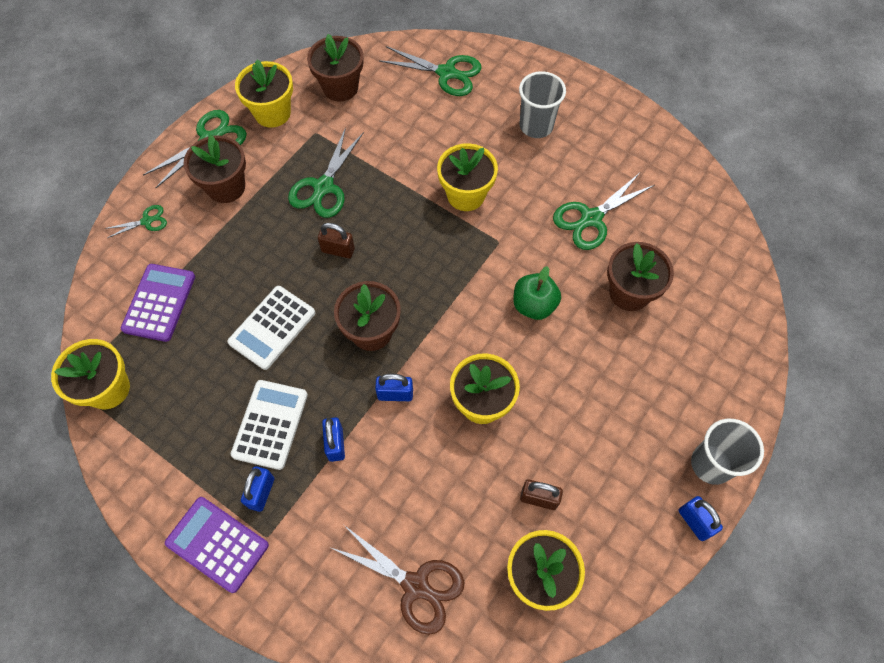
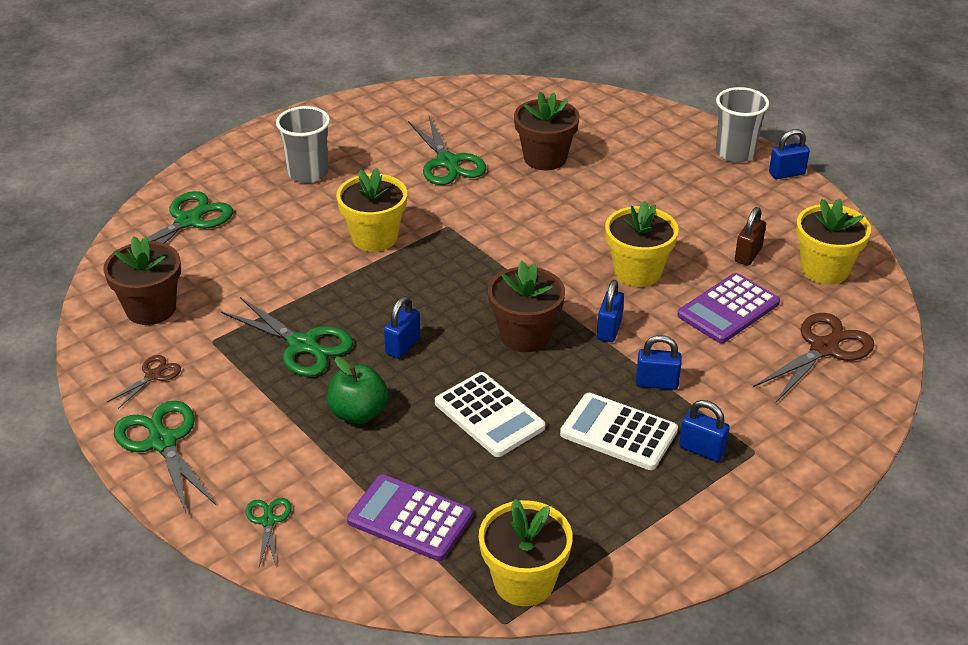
camera: 75 degrees left, 25 degrees down
purple calculator [165,497,269,593] -> purple calculator moved to [677,273,780,343]
brown flower pot [183,135,246,203] -> none
yellow flower pot [235,60,293,128] -> brown scissors [107,355,181,409]
brown padlock [318,223,355,258] -> blue padlock [384,296,420,359]
green apple [513,266,561,320] -> green apple moved to [327,357,389,424]

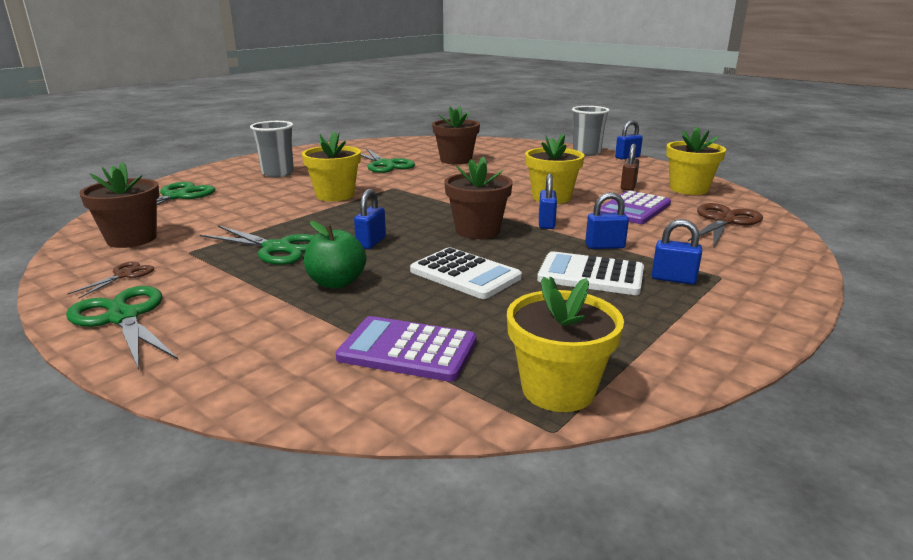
camera: 10 degrees left, 15 degrees down
green scissors [245,498,292,568] -> none

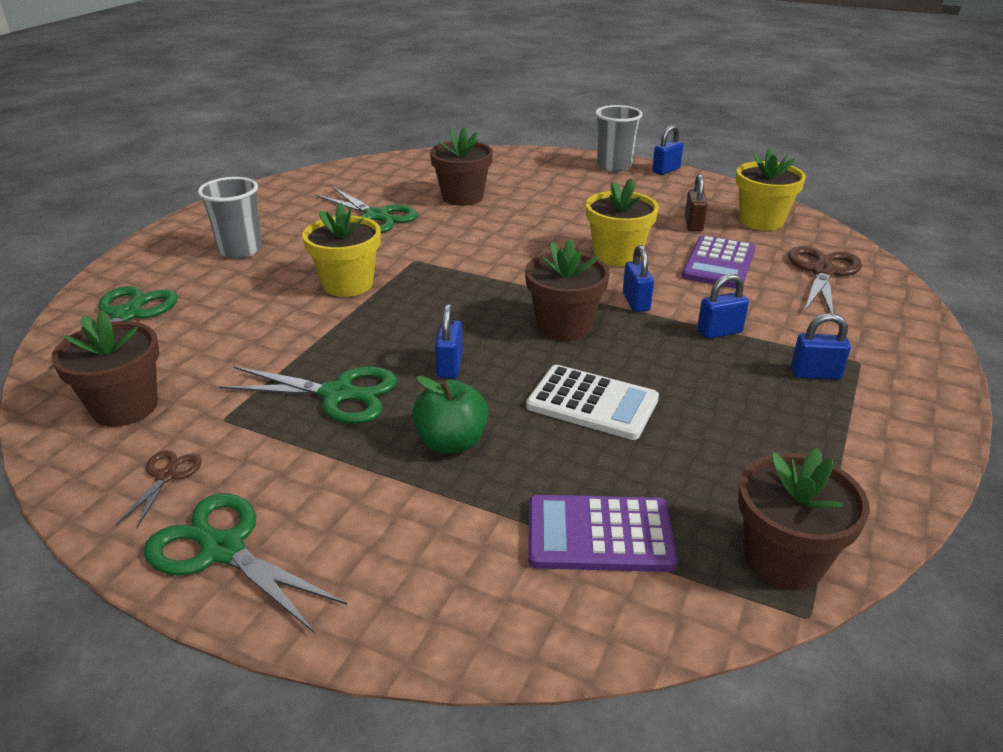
camera: 15 degrees left, 10 degrees up
yellow flower pot [507,277,624,412] -> brown flower pot [738,448,870,590]
white calculator [537,251,644,295] -> none

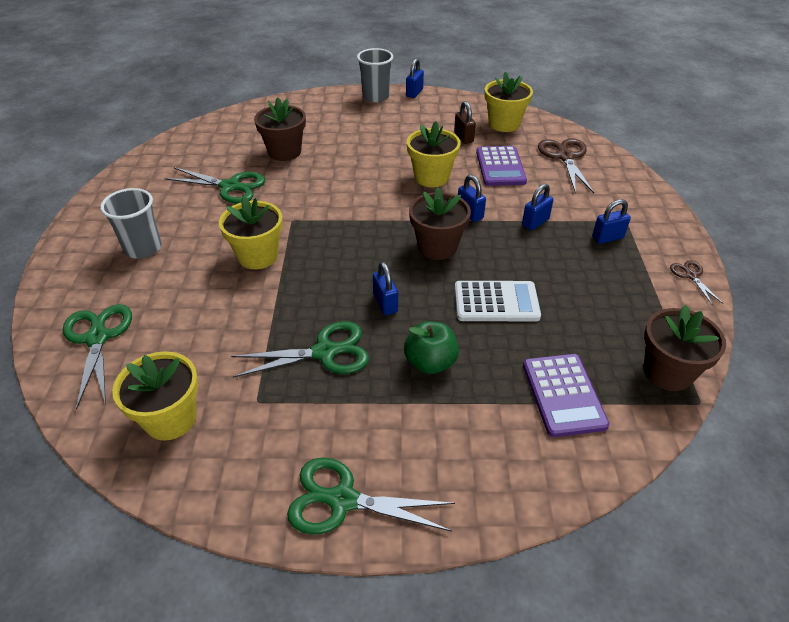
camera: 25 degrees left, 10 degrees up
brown flower pot [51,310,159,427] -> yellow flower pot [112,351,199,441]
brown scissors [116,450,202,529] -> brown scissors moved to [670,260,723,306]
purple calculator [528,495,677,572] -> purple calculator turned 75 degrees counterclockwise [523,354,609,437]

